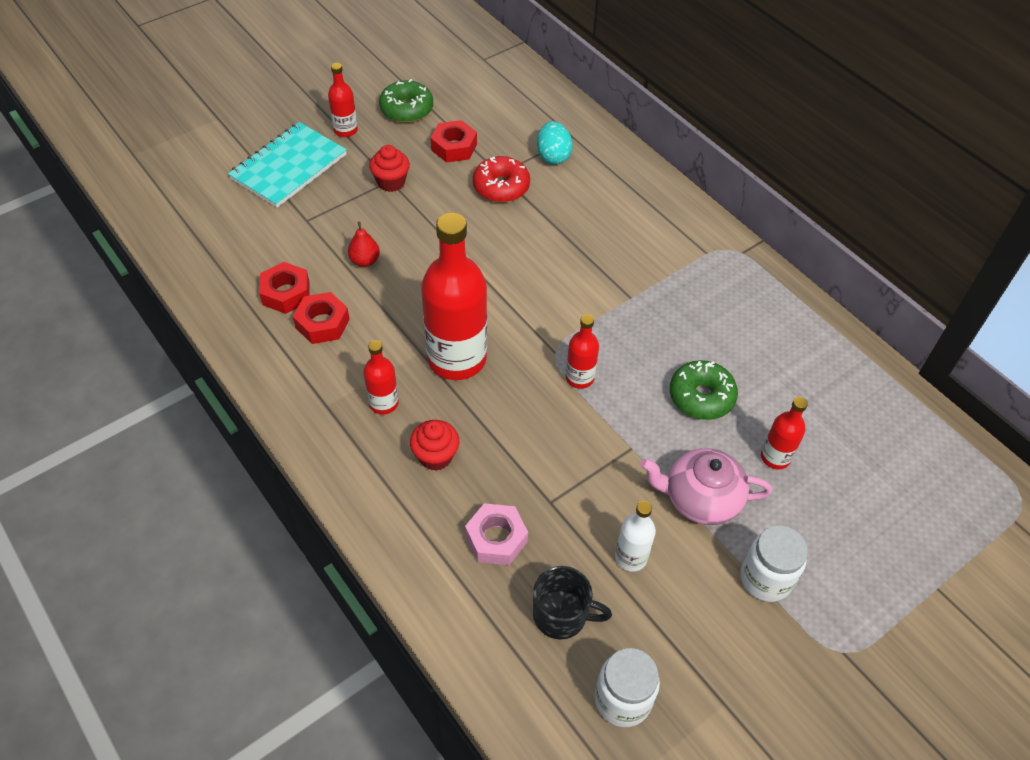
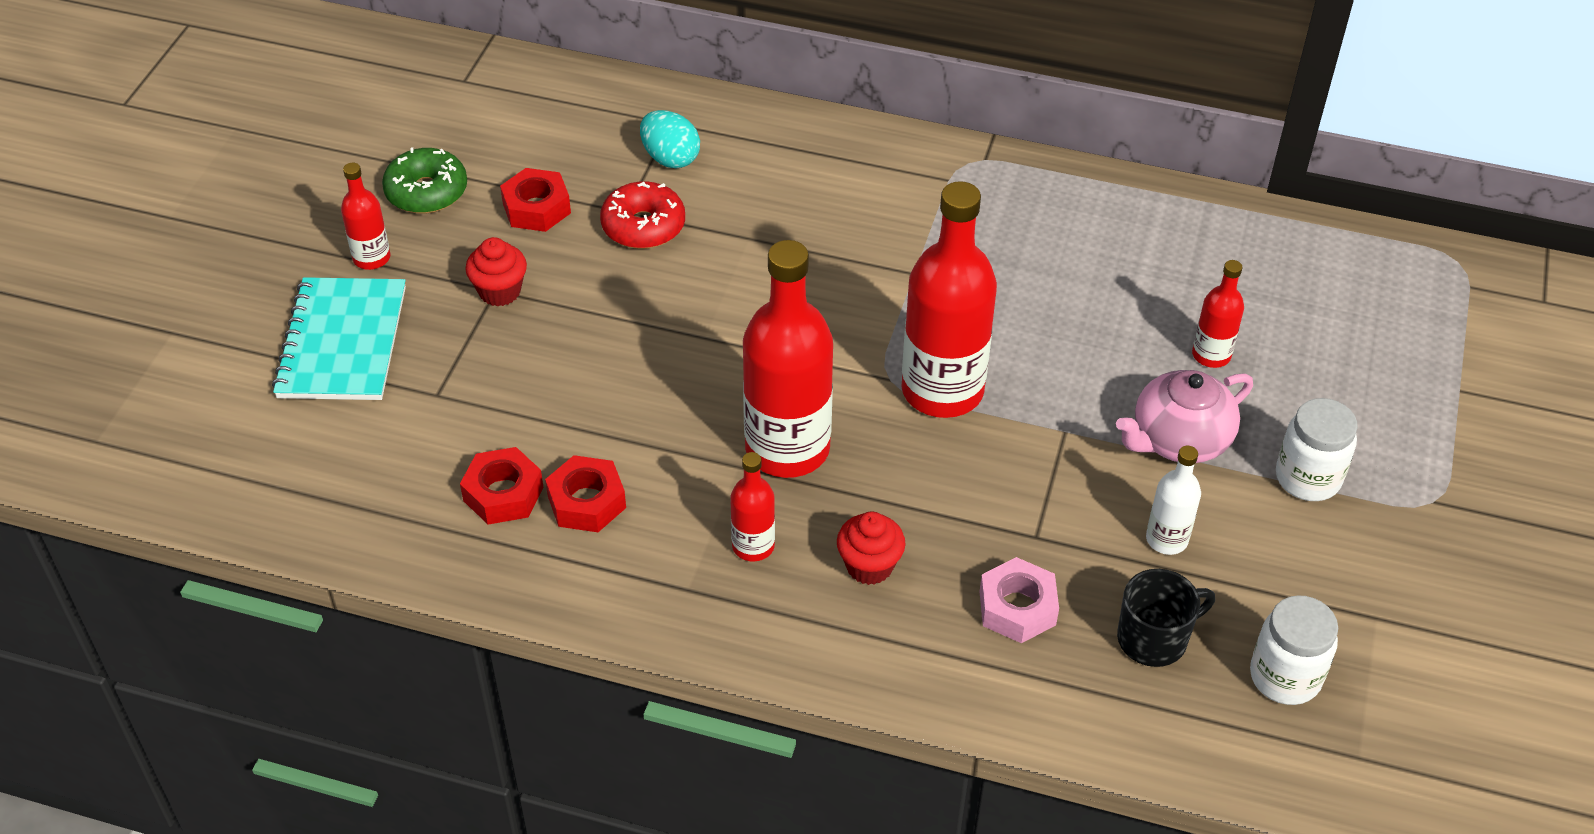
camera: 35 degrees left, 5 degrees down
red pear [348,222,380,267] -> none
red bottle [566,314,599,389] -> red bottle [901,181,997,418], size x2.07
green donut [670,360,738,420] -> none

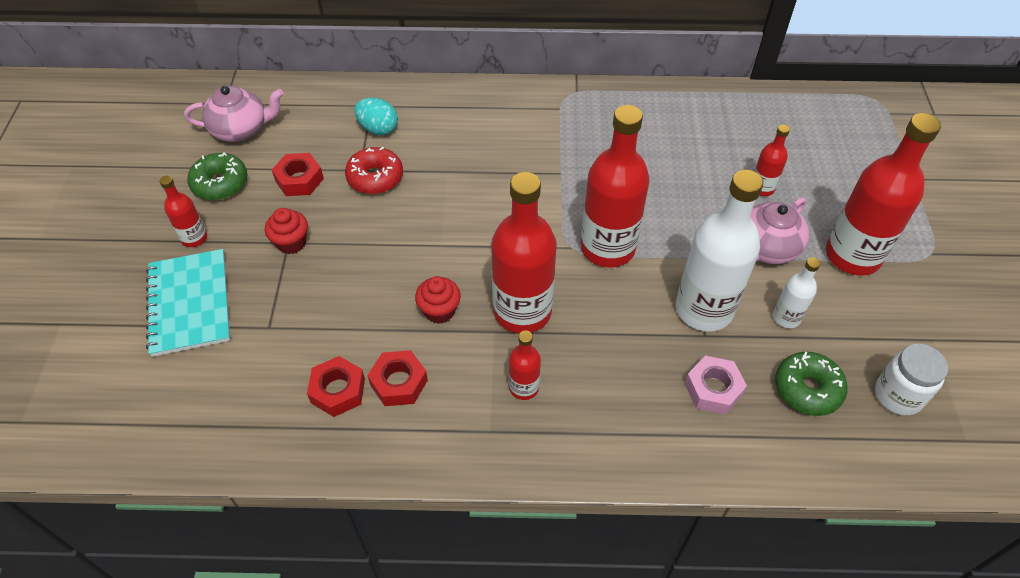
camera: 15 degrees left, 5 degrees up
red cupcake [837,511,906,585] -> red cupcake moved to [415,276,461,324]
black mug [1117,569,1215,667] -> green donut [775,351,848,416]
white jar [1276,398,1358,501] -> red bottle [826,113,941,276]
none -> pink teapot [184,86,284,142]
none -> white bottle [676,170,763,332]

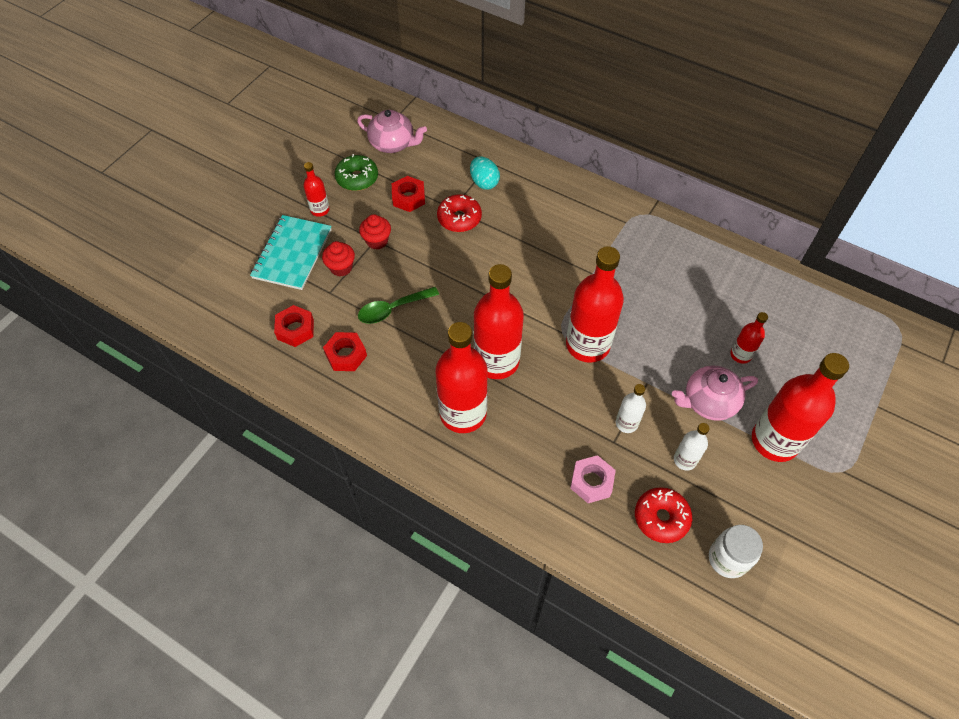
camera: 30 degrees right, 5 degrees up
red nut [367,350,428,406] -> red nut moved to [274,305,314,347]
red cupcake [415,276,461,324] -> red cupcake moved to [322,241,355,277]
red bottle [509,331,541,400] -> red bottle [435,322,488,433], size x2.07
white bottle [676,170,763,332] -> white bottle [616,384,646,433], size x0.48
green donut [775,351,848,416] -> red donut [635,487,692,543]
none -> green spoon [358,287,439,324]

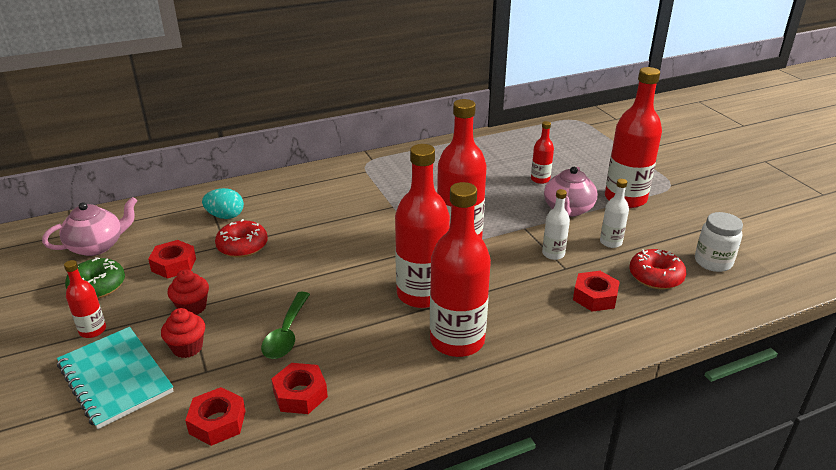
camera: 55 degrees left, 25 degrees down
pink nut [570,455,616,503] -> red nut [573,271,620,312]

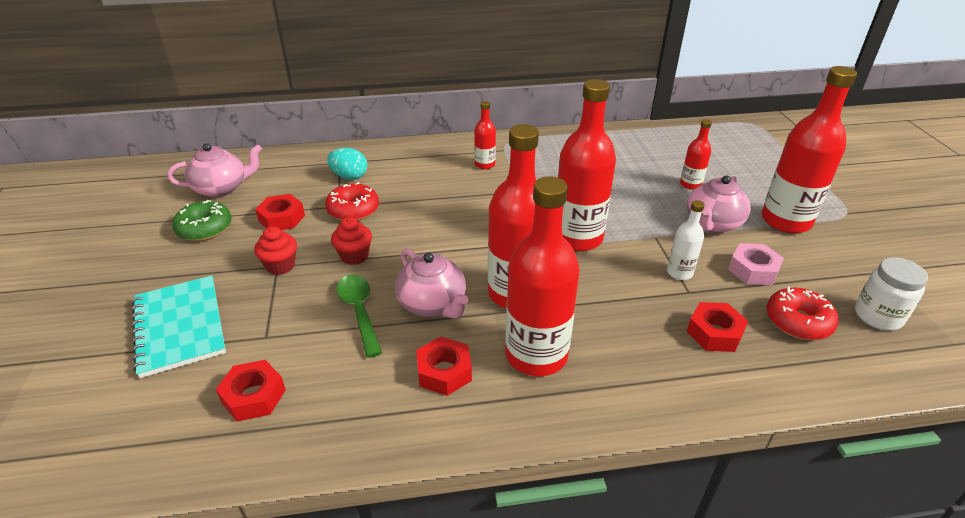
camera: 15 degrees right, 5 degrees up
red bottle [64,260,106,338] -> red bottle moved to [474,101,496,169]
red cupcake [161,308,205,358] -> red cupcake moved to [331,217,372,265]
green spoon [261,292,310,359] -> green spoon turned 135 degrees clockwise [336,274,382,358]
red nut [271,363,328,414] -> red nut moved to [416,337,472,396]
white bottle [600,179,629,248] -> pink nut [728,243,784,285]
none -> pink teapot [395,249,468,319]

